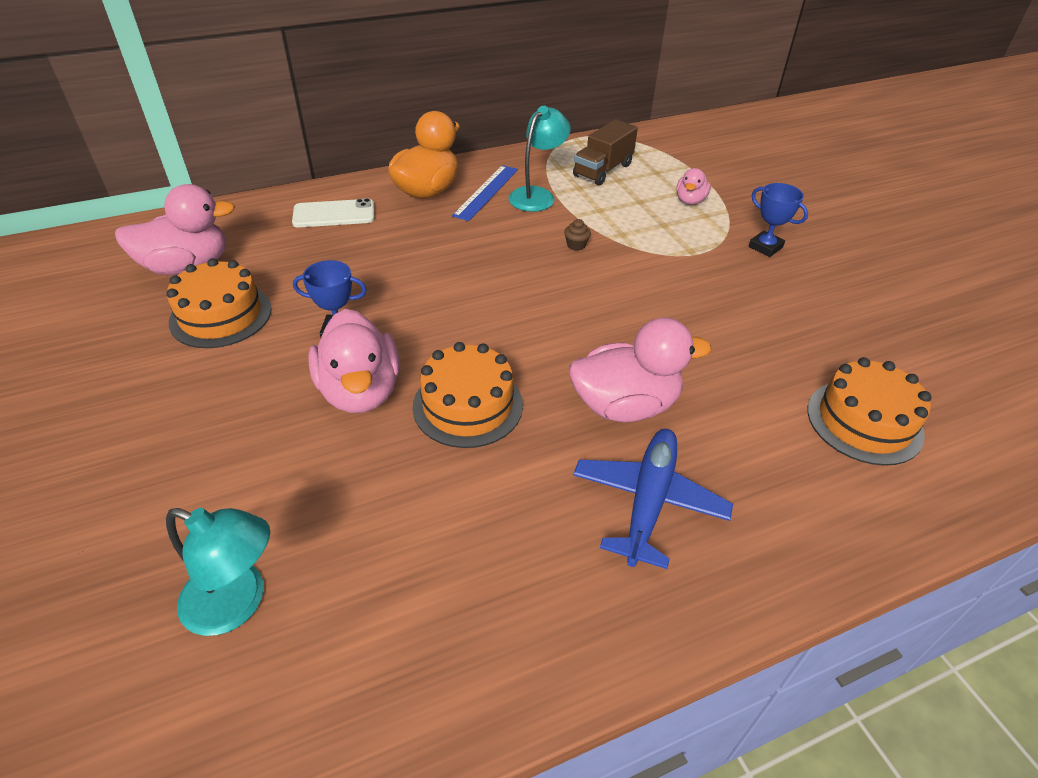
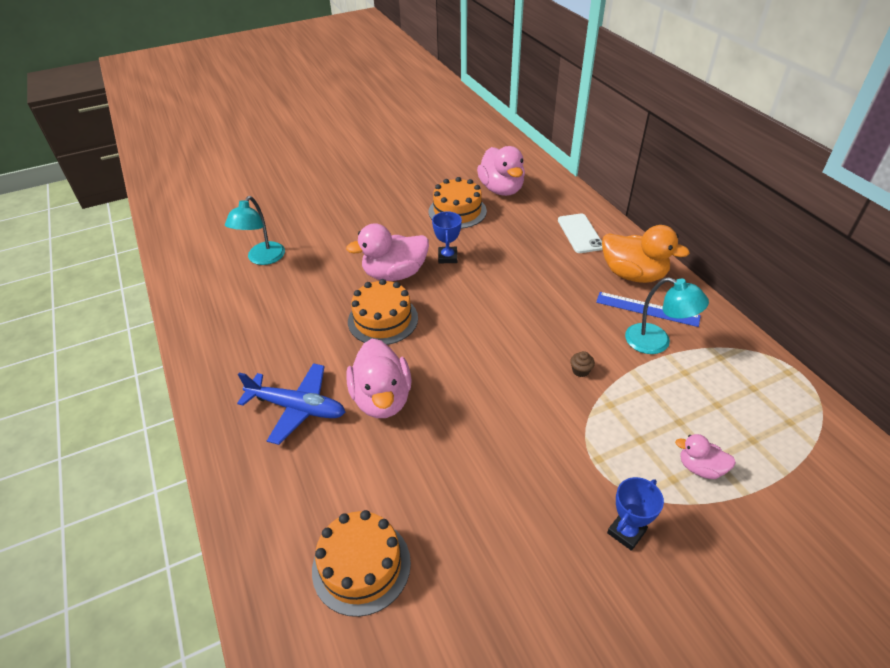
camera: 90 degrees right, 0 degrees up
brown truck [573,119,638,186] -> none

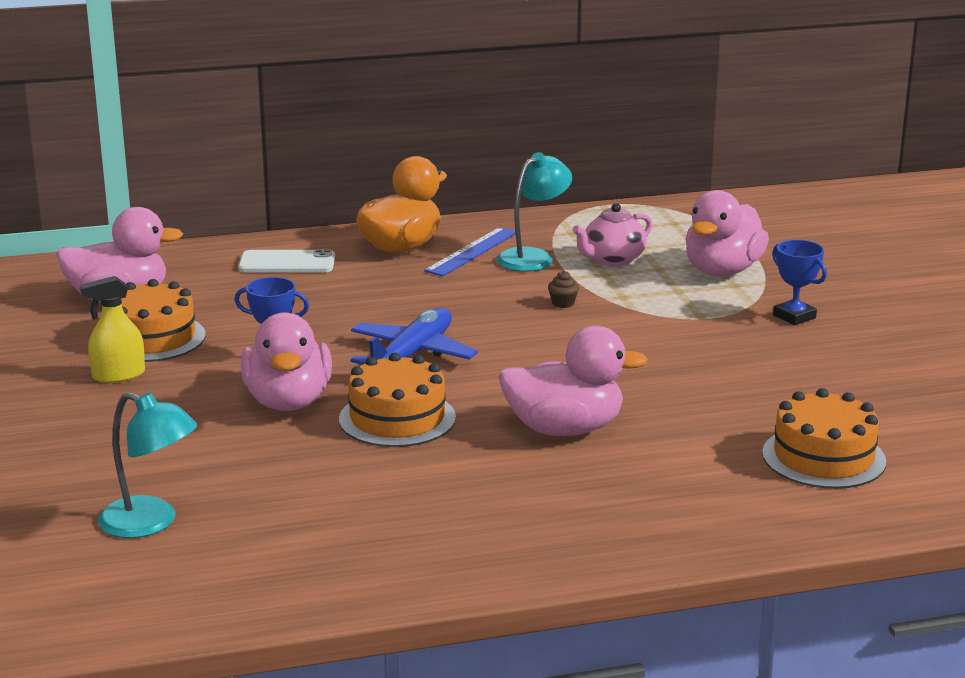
camera: 80 degrees left, 20 degrees down
blue plane [237,363,345,445] -> blue plane moved to [351,308,478,365]
pink duck [675,434,736,479] -> pink duck [685,190,769,276], size x1.89
none -> yellow spray bottle [80,276,145,383]
none -> pink teapot [573,203,652,266]

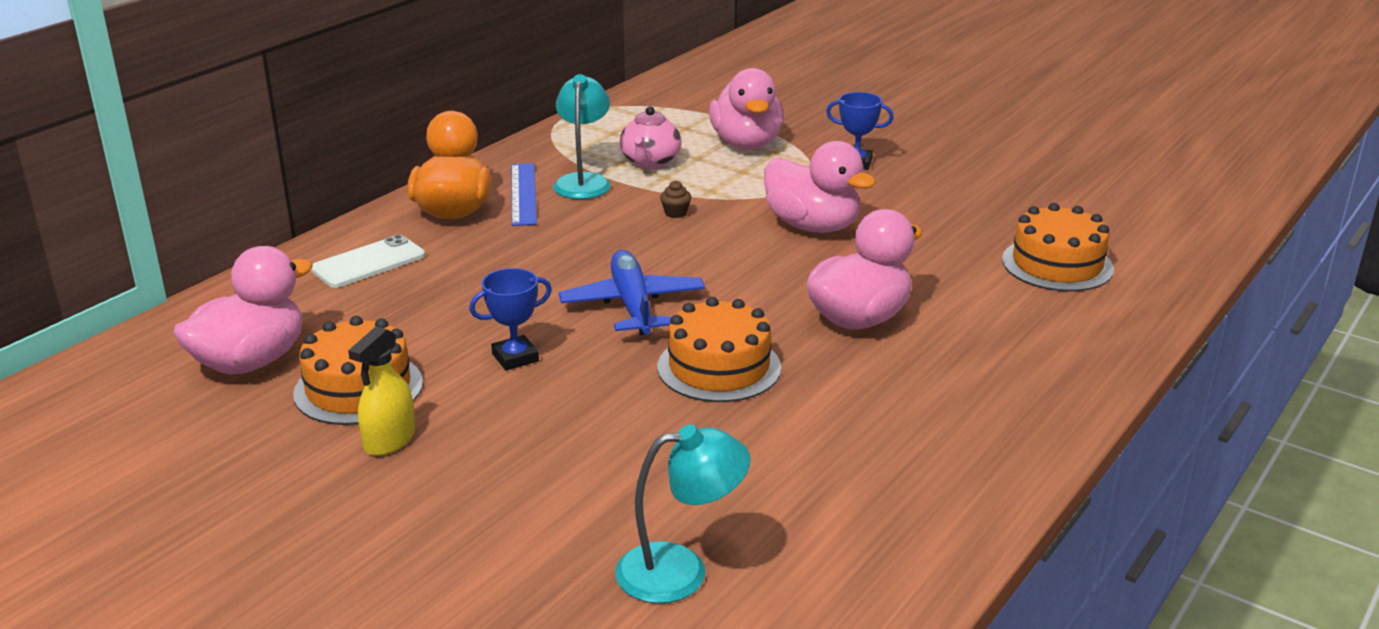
camera: 40 degrees left, 5 degrees up
pink duck [240,312,332,411] -> pink duck moved to [764,141,876,233]

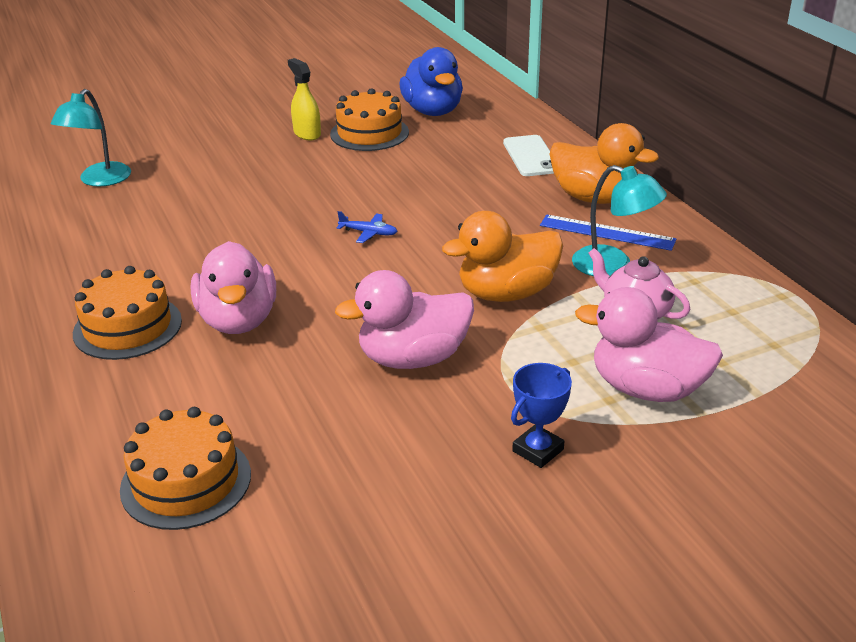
camera: 120 degrees right, 5 degrees up
pink duck [173,246,313,375] -> blue duck [399,47,463,116]
blue trophy [469,268,552,370] -> none
blue plane [559,250,705,335] -> blue plane [336,211,398,243], size x0.49
orange cake [658,297,781,402] -> orange cake moved to [73,266,182,360]
brown cupcake [660,181,691,218] -> orange duck [442,211,563,302]

